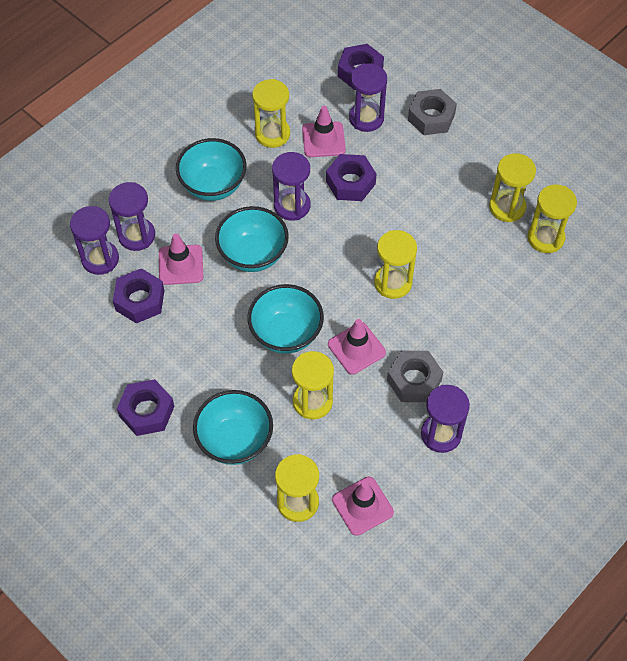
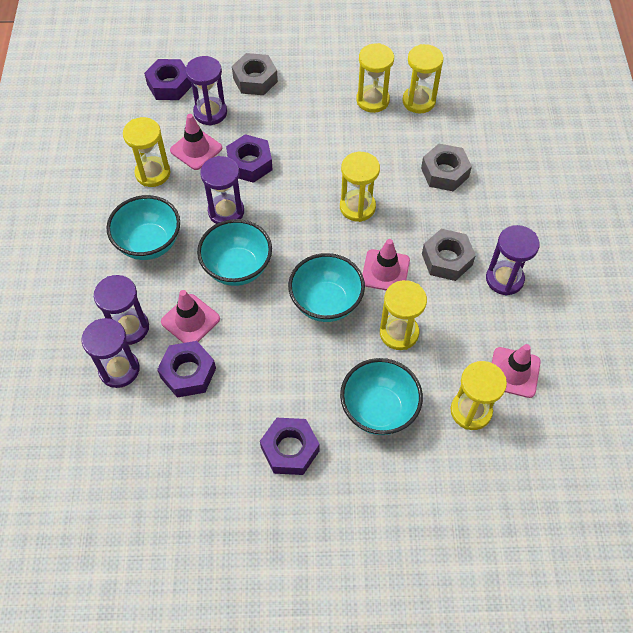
camera: 45 degrees left, 0 degrees up
none -> grey nut [421,144,472,192]

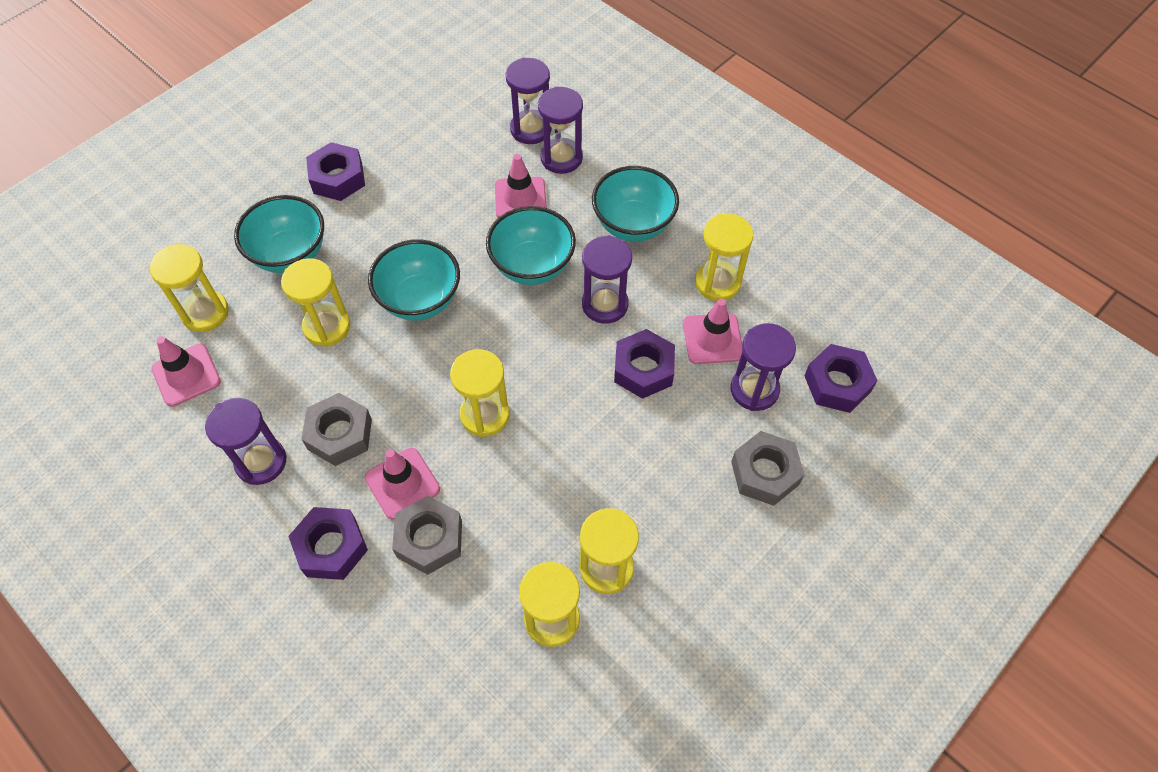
camera: 135 degrees right, 0 degrees up
purple nut [157,341,216,398] -> purple nut moved to [288,507,368,580]
pink traffic cone [362,239,410,290] -> pink traffic cone moved to [365,448,440,519]

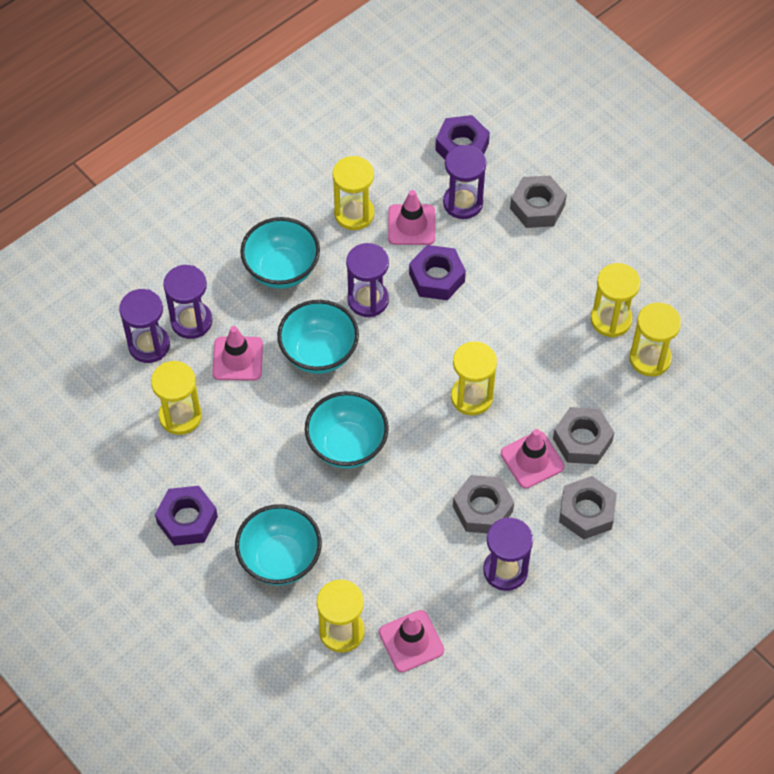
camera: 85 degrees left, 0 degrees up
yellow hourglass [281,258,350,347] -> yellow hourglass moved to [151,361,202,435]
purple nut [288,507,368,580] -> grey nut [559,476,617,539]

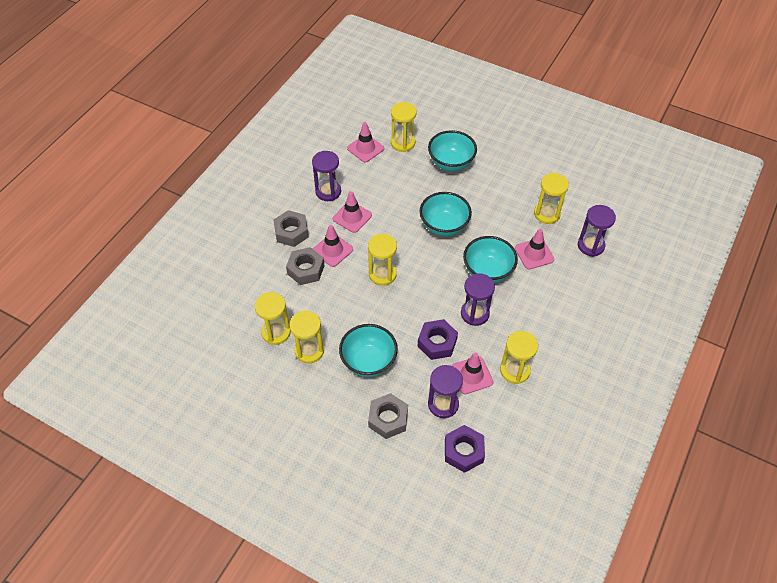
camera: 160 degrees right, 5 degrees down
purple nut [155,486,218,546] -> none
purple hourglass [163,265,212,339] -> none
turquoise bowl [240,217,320,289] -> turquoise bowl moved to [339,324,398,377]
grey nut [453,475,514,534] -> pink traffic cone [333,191,372,233]

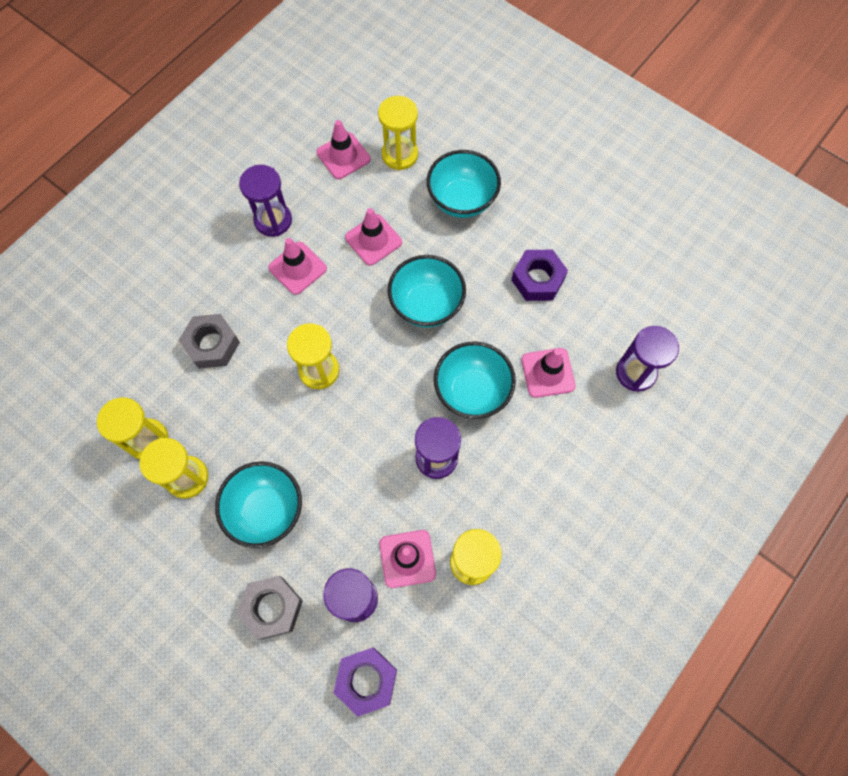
camera: 10 degrees right, 15 degrees up
grey nut [273,210,309,247] -> none
pink traffic cone [313,225,353,267] -> pink traffic cone moved to [345,208,402,266]
purple nut [418,319,458,360] -> purple nut moved to [511,250,568,301]
yellow hourglass [534,173,569,224] -> none

